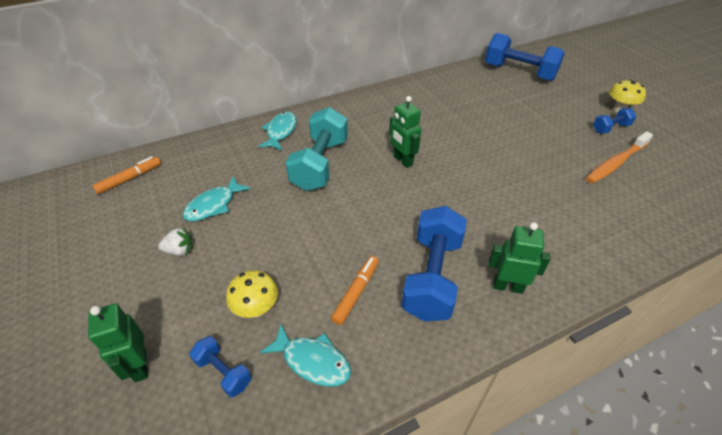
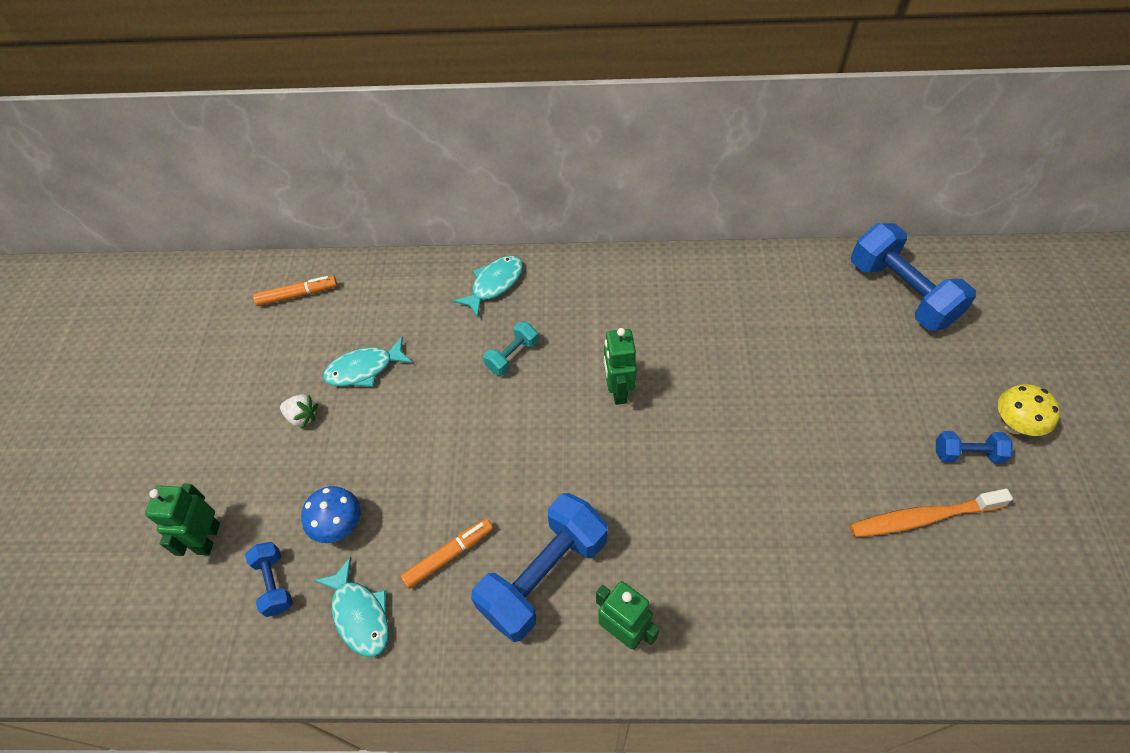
camera: 30 degrees right, 10 degrees up
yellow mushroom [226,270,278,318] -> blue mushroom [301,486,361,543]
turquoise dumbbell [286,107,348,191] -> turquoise dumbbell [483,322,538,376], size x0.49

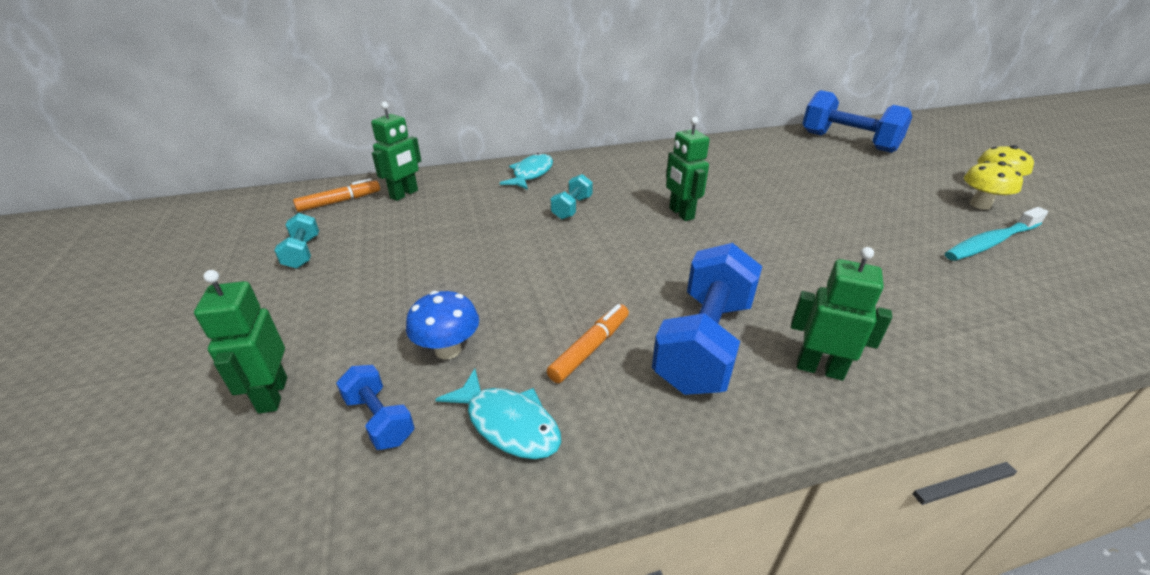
camera: 20 degrees left, 20 degrees down
white strawberry [280,394,318,428] -> none
turquoise fish [323,337,412,387] -> none
orange toothbrush [850,489,1013,537] -> turquoise toothbrush [945,207,1048,261]
blue dumbbell [936,431,1013,464] -> yellow mushroom [964,161,1023,210]
none -> turquoise dumbbell [274,213,319,269]
none -> green robot [371,102,421,201]

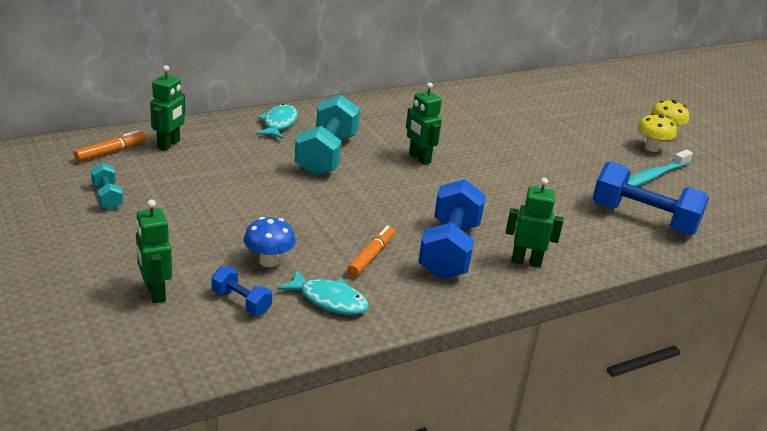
camera: 15 degrees left, 5 degrees down
turquoise dumbbell [551,174,593,219] -> turquoise dumbbell [295,95,360,176], size x2.05
blue dumbbell [802,90,912,153] -> blue dumbbell moved to [593,161,709,235]

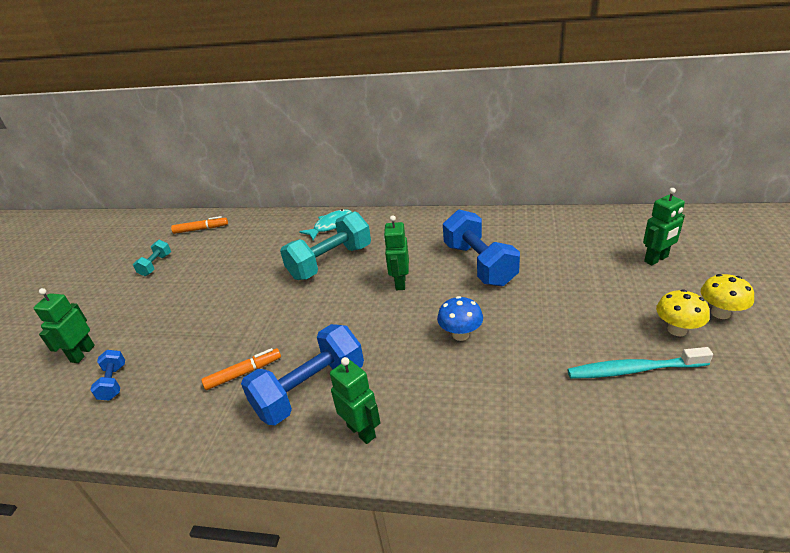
camera: 45 degrees right, 5 degrees up
green robot [150,65,185,151] -> green robot moved to [643,188,685,265]
blue mushroom [244,217,296,267] -> blue mushroom moved to [437,296,483,341]
turquoise fish [277,270,369,315] -> none
blue dumbbell [593,161,709,235] -> blue dumbbell moved to [443,210,520,286]

